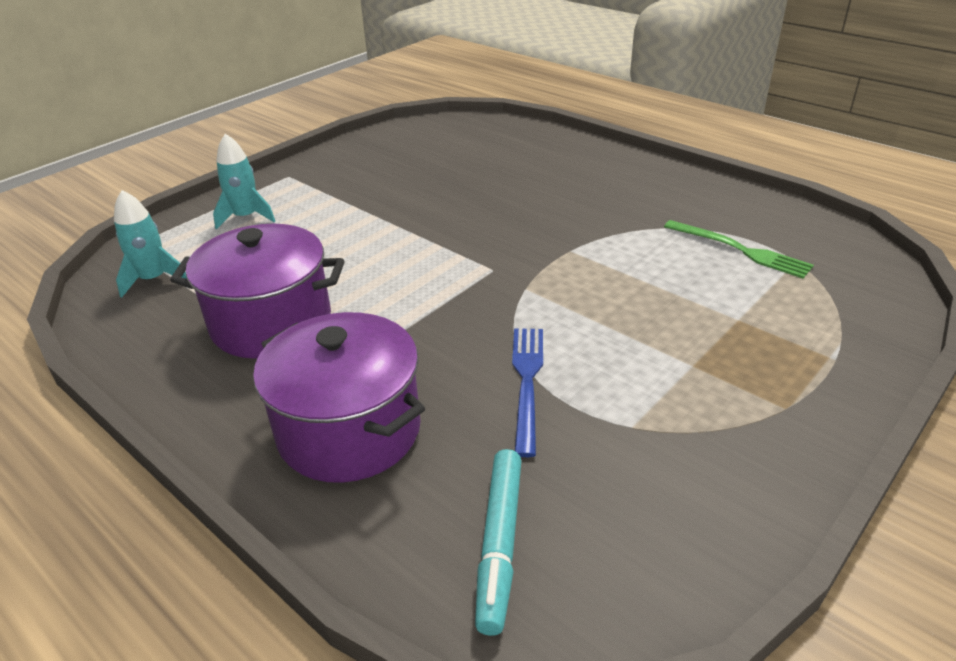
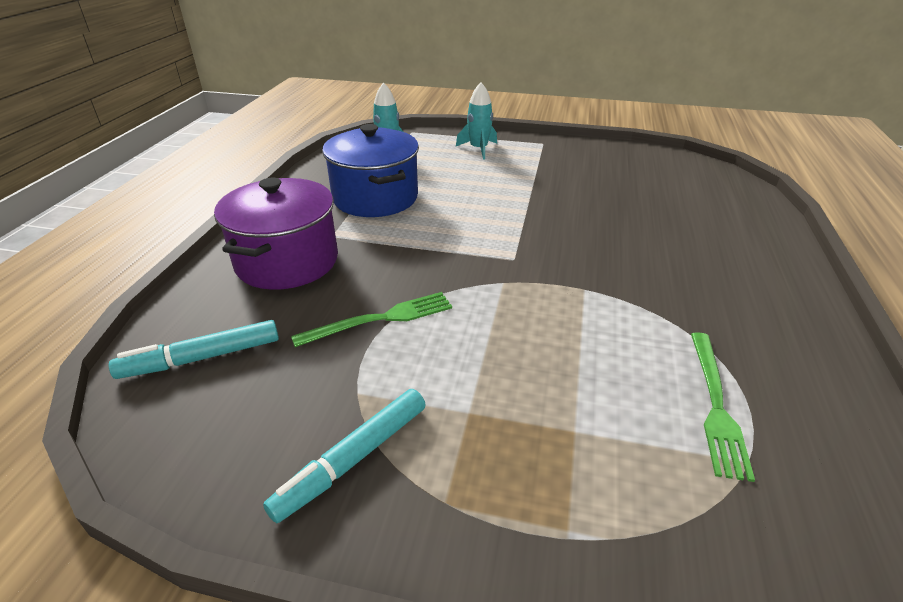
camera: 60 degrees right, 0 degrees up
purple pot [170,224,344,359] -> blue pot [322,124,419,217]
blue fork [512,328,543,457] -> green fork [291,292,452,347]
none -> turquoise marker [263,389,426,523]

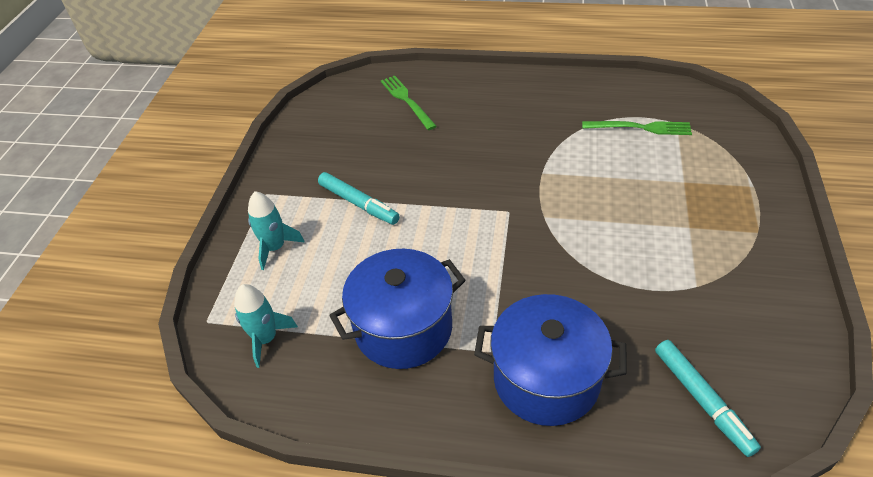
camera: 90 degrees left, 10 degrees up
purple pot [214,178,338,290] -> blue pot [474,294,626,426]
turquoise marker [263,389,426,523] -> turquoise marker moved to [318,172,400,225]
green fork [291,292,452,347] -> green fork moved to [381,76,437,130]

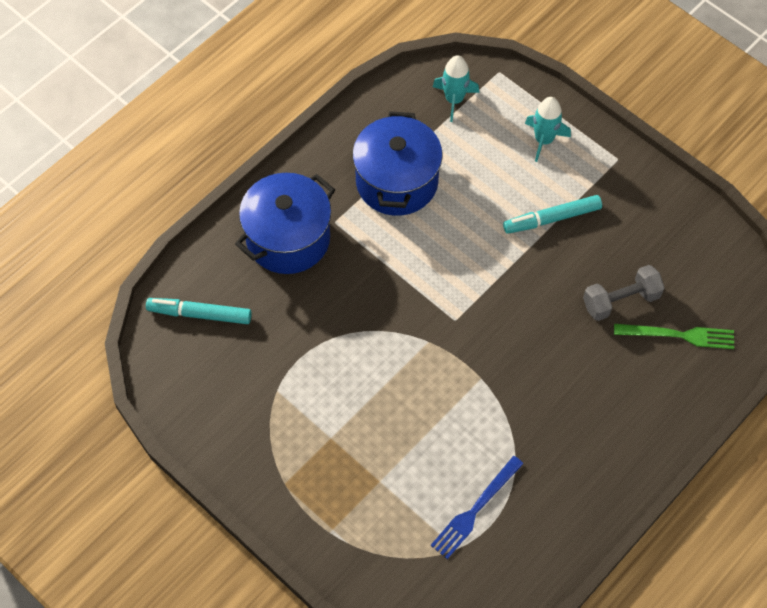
camera: 120 degrees right, 15 degrees up
green fork [582,121,692,135] -> blue fork [431,456,524,559]
none -> grey dumbbell [583,265,664,321]

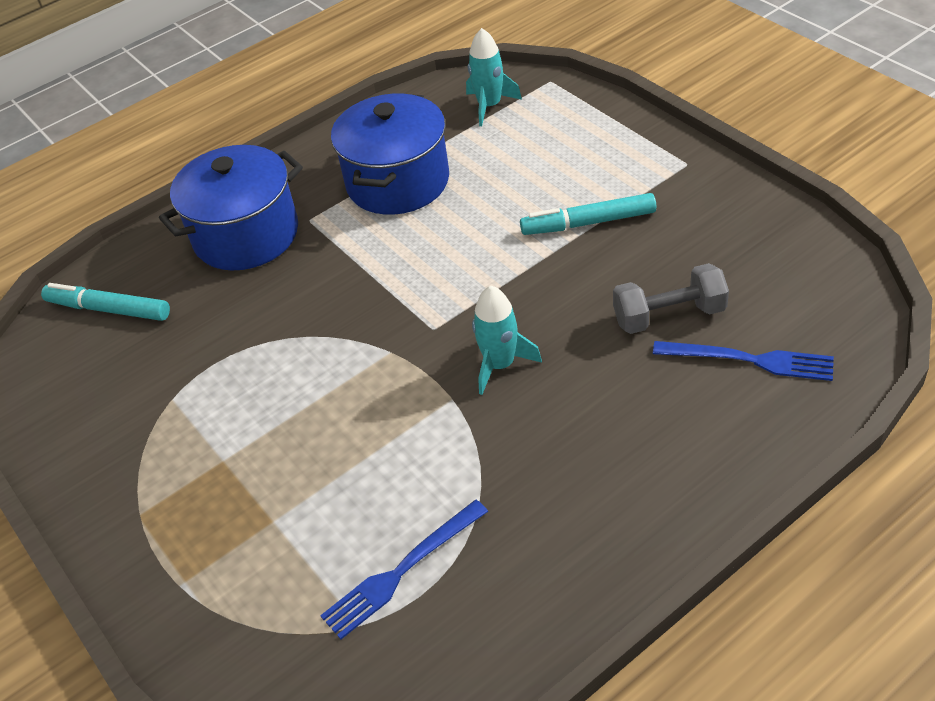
camera: 15 degrees right, 15 degrees down
turquoise rocket [525,97,571,162] -> turquoise rocket moved to [472,286,542,395]
green fork [614,324,734,349] -> blue fork [653,341,834,381]

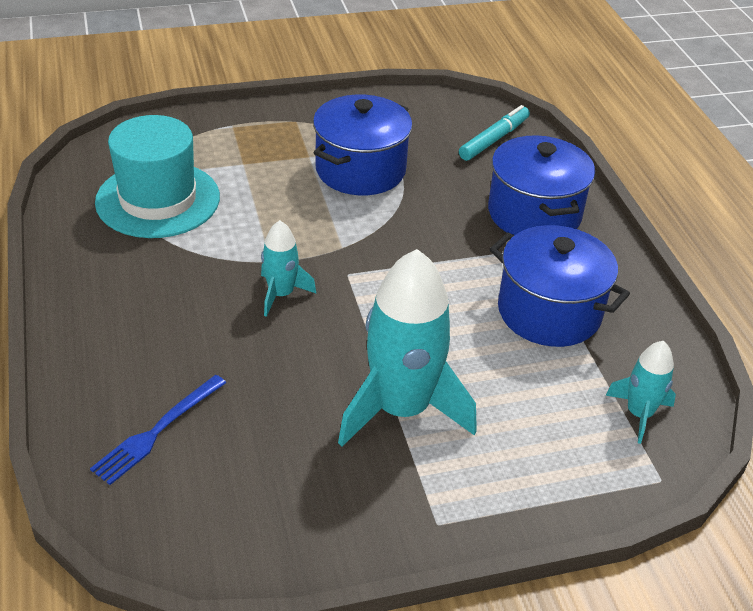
camera: 105 degrees right, 5 degrees down
blue fork [320,500,488,639] -> turquoise hat [95,115,220,238]
turquoise marker [520,193,656,235] -> turquoise rocket [338,249,477,447]
grey dumbbell [613,263,729,334] -> none
none -> blue pot [313,95,413,195]

